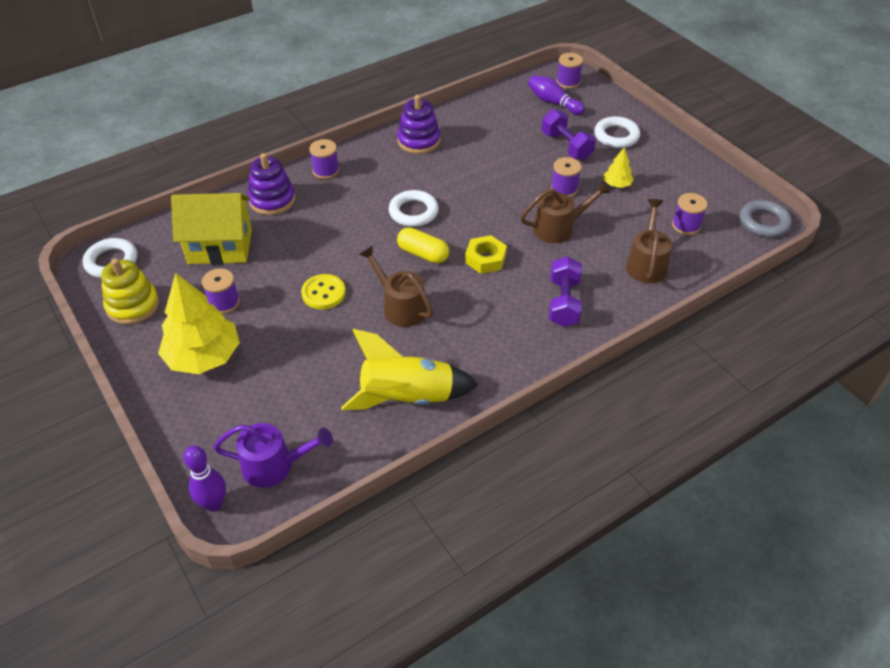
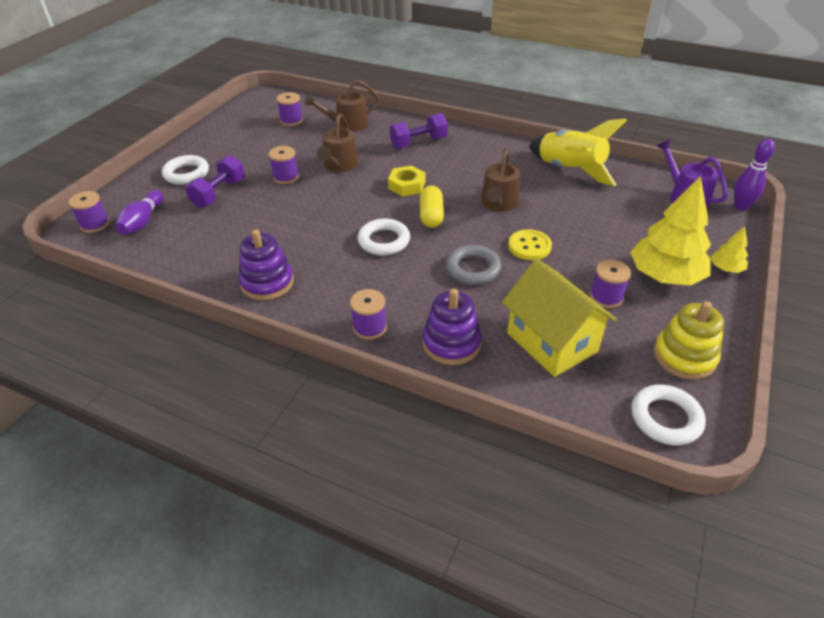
camera: 120 degrees left, 5 degrees down
brown watering can [520,181,611,243] -> brown watering can turned 120 degrees counterclockwise [317,114,359,172]
yellow tree [604,147,634,188] -> yellow tree moved to [711,226,748,273]
grey ring [740,200,792,238] -> grey ring moved to [446,245,501,285]

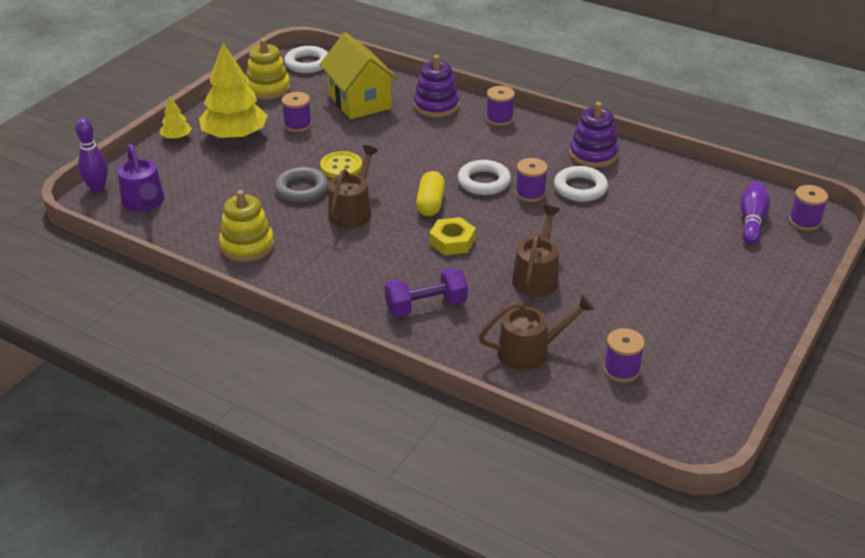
camera: 175 degrees left, 5 degrees down
white ring [162,155,209,185] -> white ring moved to [554,166,608,202]
purple dumbbell [185,155,245,208] -> none
purple spool [268,146,299,184] -> purple spool moved to [515,158,548,202]
grey ring [446,245,501,285] -> grey ring moved to [274,167,329,203]
yellow rocket [529,118,627,186] -> yellow stacking toy [219,190,274,262]

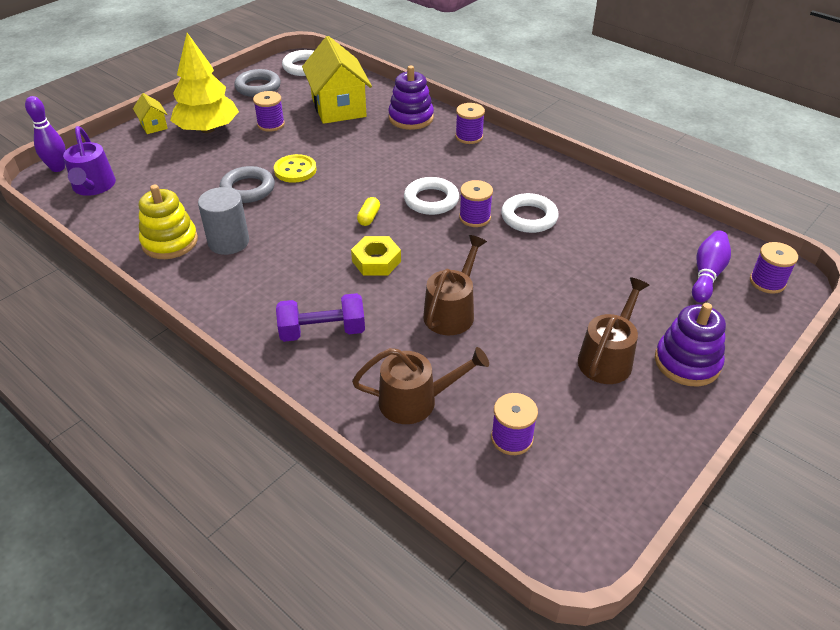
camera: 10 degrees right, 5 degrees up
yellow tree [160,96,192,139] -> yellow house [133,93,168,134]
yellow stacking toy [245,38,290,100] -> grey ring [234,69,281,97]
brown watering can [328,145,378,228] -> brown watering can moved to [578,278,649,384]
yellow capsule [416,171,445,216] -> yellow capsule [357,197,380,226], size x0.61
purple stacking toy [569,102,619,168] -> purple stacking toy moved to [655,303,726,386]
none -> grey cylinder [198,187,249,255]

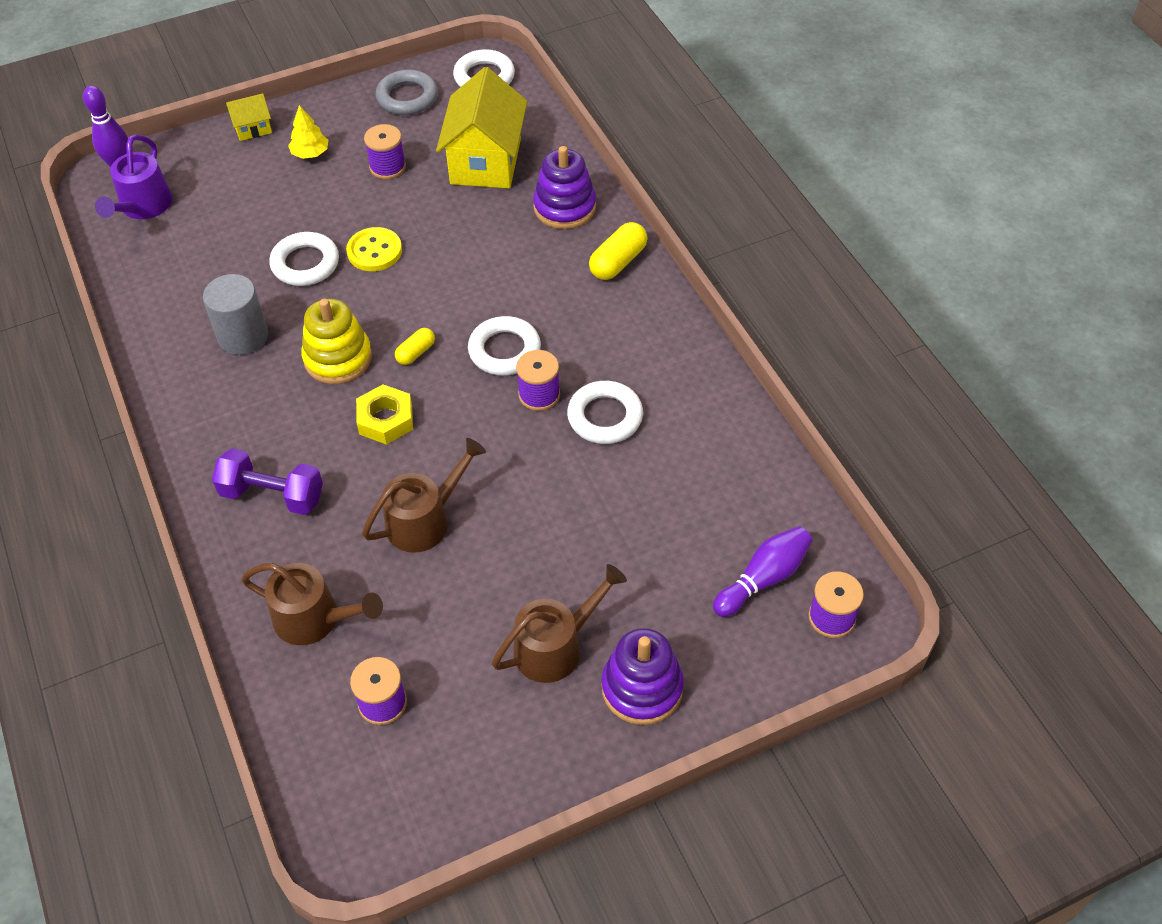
camera: 25 degrees right, 10 degrees up
yellow house [133,93,168,134] -> yellow house turned 75 degrees clockwise [226,93,272,141]
yellow stacking toy [139,185,198,259] -> yellow stacking toy moved to [301,299,372,384]
yellow tree [170,33,239,133] -> yellow tree [288,105,328,159], size x0.46
grey ring [220,166,275,203] -> white ring [269,232,339,286]
purple spool [455,103,485,144] -> yellow capsule [589,222,648,280]

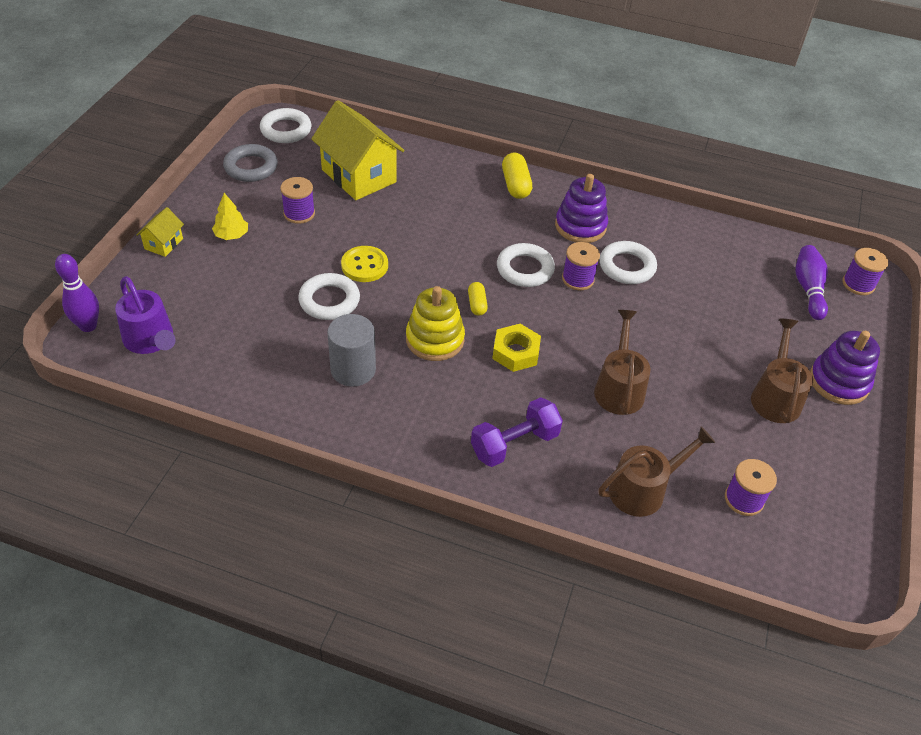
camera: 50 degrees left, 5 degrees down
purple stacking toy [533,146,596,229] -> purple stacking toy moved to [555,174,608,243]

